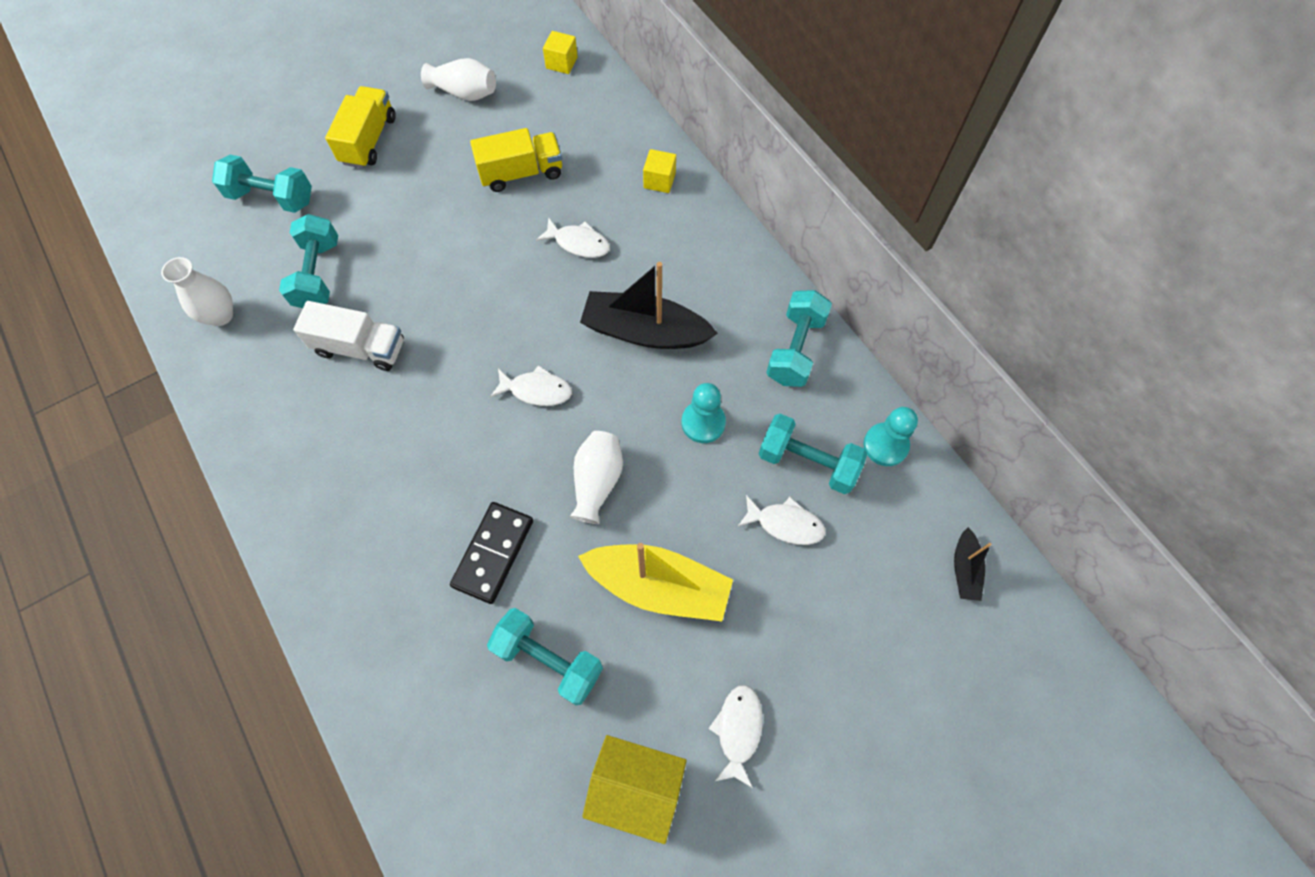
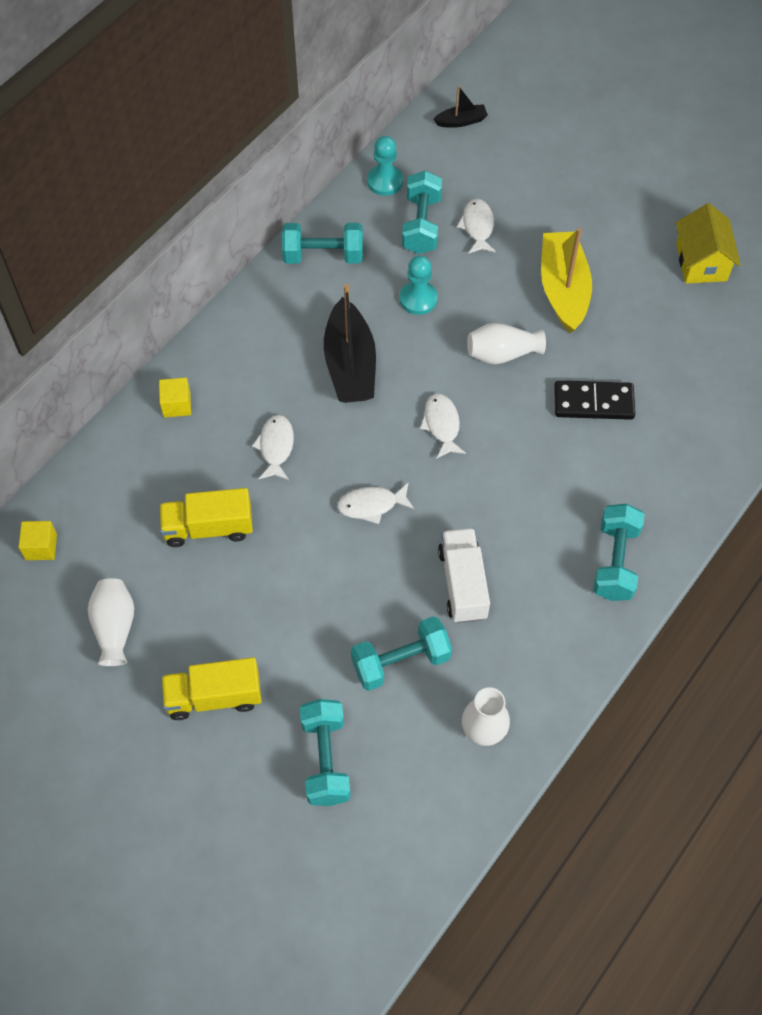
camera: 110 degrees left, 5 degrees down
yellow truck [470,128,562,192] -> yellow truck turned 60 degrees counterclockwise [159,488,253,547]
turquoise dumbbell [487,608,603,705] -> turquoise dumbbell moved to [593,504,645,601]
white fish [708,685,763,788] -> white fish moved to [337,483,414,524]

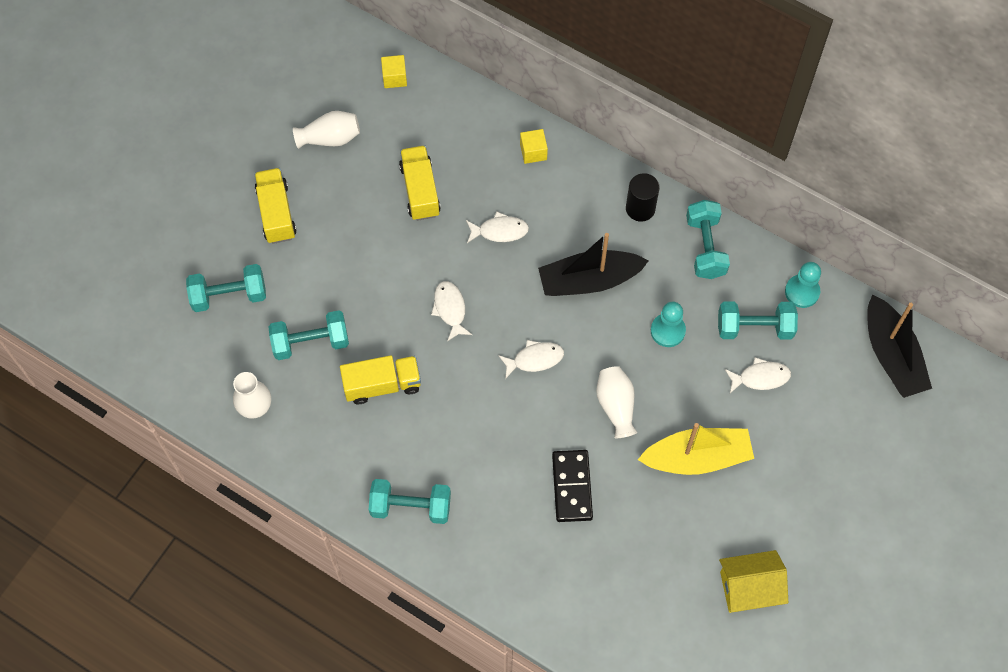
camera: 85 degrees right, 5 degrees up
turquoise dumbbell [351,616,452,691] -> turquoise dumbbell turned 75 degrees counterclockwise [269,310,349,360]
black boat [433,85,488,128] -> black boat [867,295,932,398], size x2.05
white truck [438,528,490,623] -> yellow truck [340,355,421,404]
none -> black cylinder [626,173,660,222]

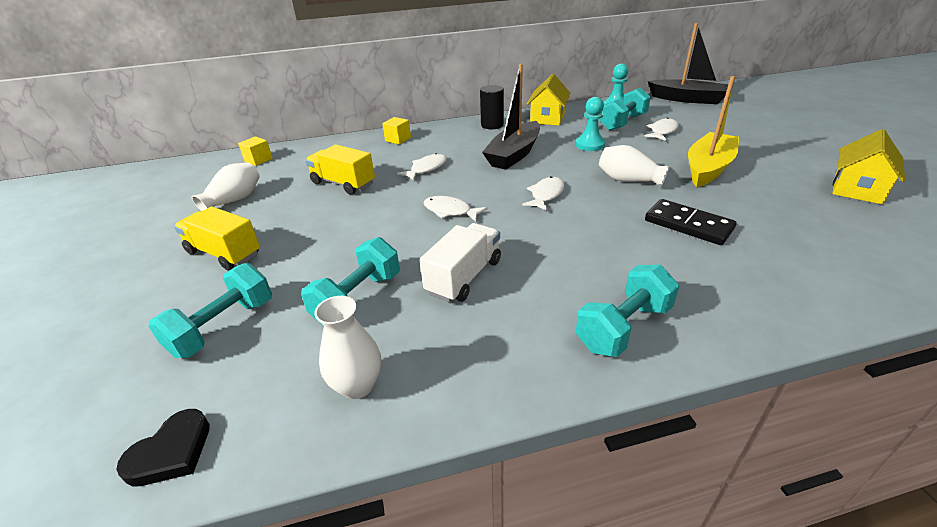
camera: 45 degrees left, 30 degrees down
yellow truck [340,355,421,404] -> white truck [420,223,501,303]
turquoise dumbbell [686,200,730,279] -> yellow house [527,74,571,126]
none -> black heart [116,409,210,486]

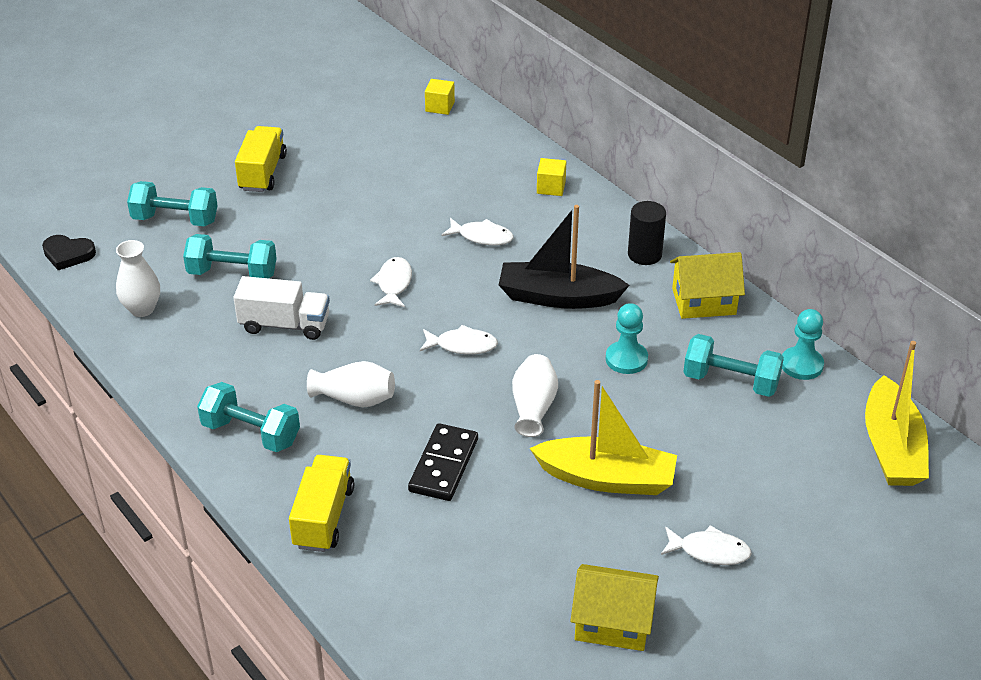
camera: 65 degrees right, 5 degrees up
white vase [192,162,260,211] -> white vase moved to [307,361,395,408]
yellow truck [305,144,375,195] -> yellow truck moved to [289,455,354,552]
white fish [644,118,678,141] -> white fish moved to [661,525,752,565]
black boat [648,23,728,104] -> yellow boat [865,341,929,486]

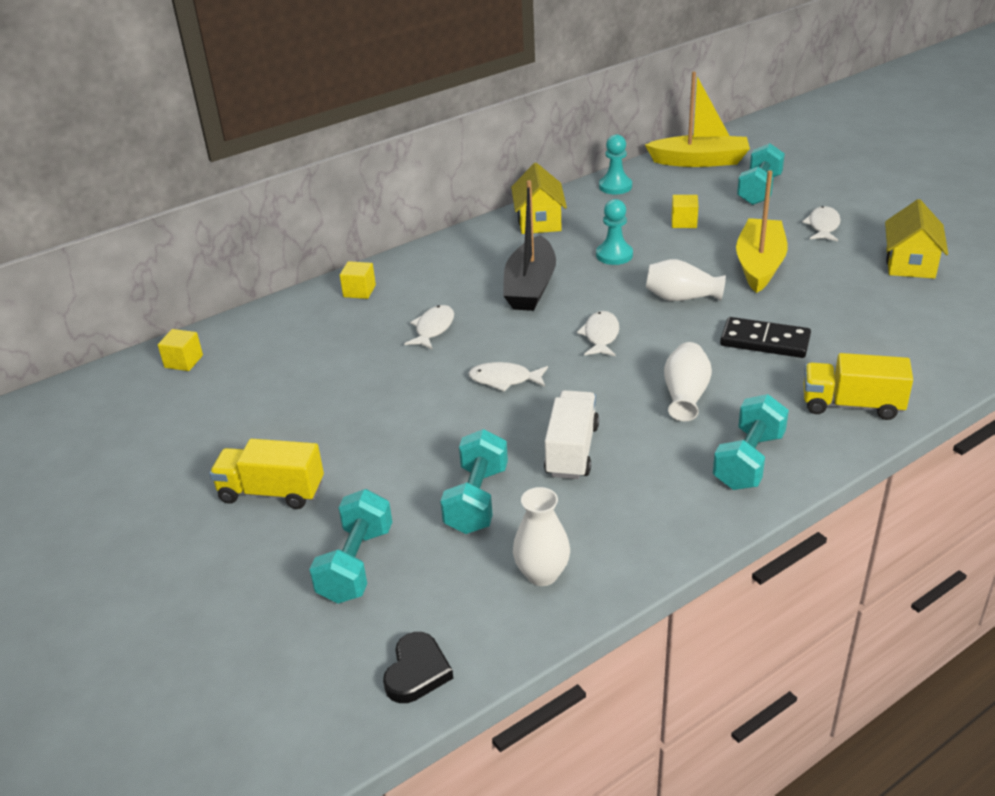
camera: 85 degrees left, 5 degrees down
black cylinder [628,201,666,265] -> none
turquoise dumbbell [683,334,784,397] -> turquoise dumbbell moved to [737,143,785,205]
none -> yellow cube [671,195,698,228]

